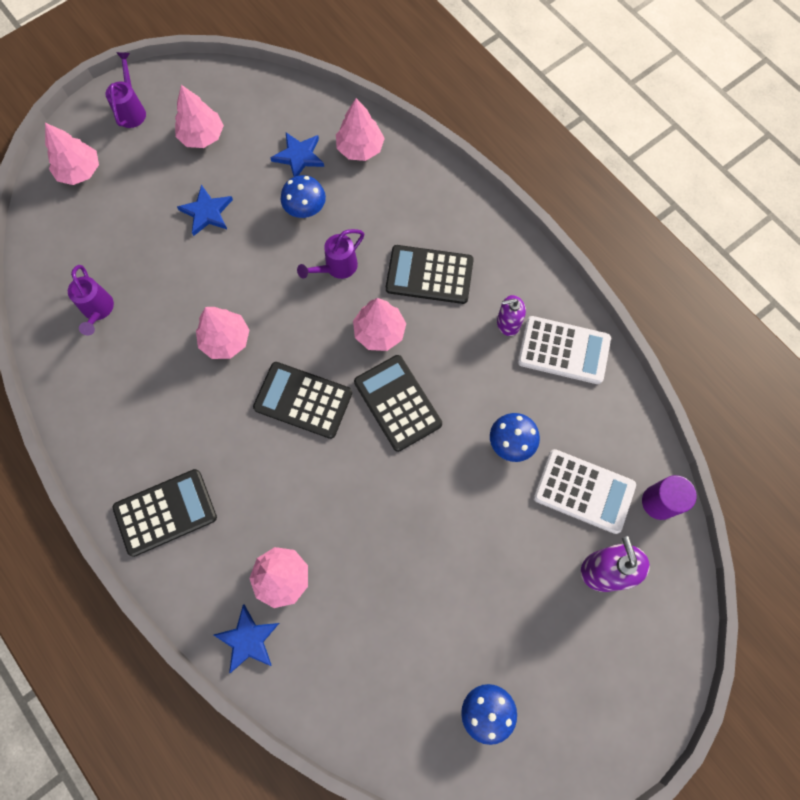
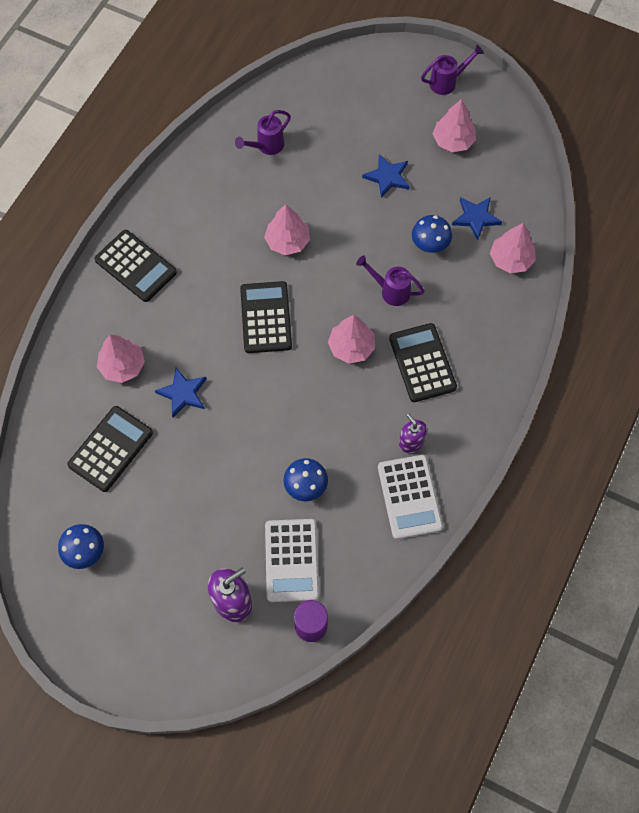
camera: 65 degrees right, 5 degrees down
pink tree [45,123,99,185] -> none
blue star [214,604,279,673] -> blue star moved to [155,368,207,417]
black calculator [354,355,442,452] -> black calculator moved to [67,406,153,492]

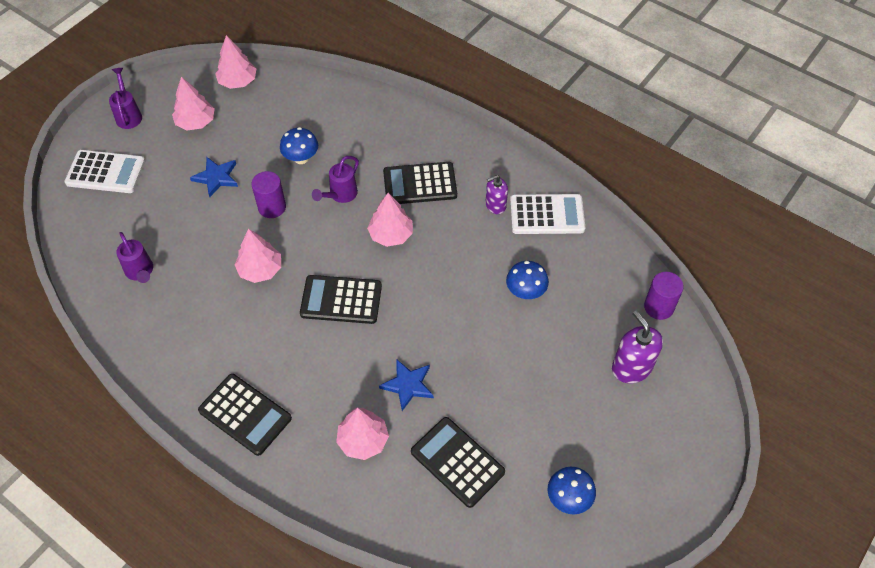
camera: 80 degrees left, 10 degrees down
black calculator [94,230,177,302] -> black calculator turned 75 degrees clockwise [198,374,292,456]
white calculator [265,519,319,602] -> white calculator moved to [64,150,145,193]
blue star [452,197,502,240] -> none
pink tree [490,223,536,274] -> pink tree moved to [215,35,256,89]
none -> purple cylinder [251,171,286,218]

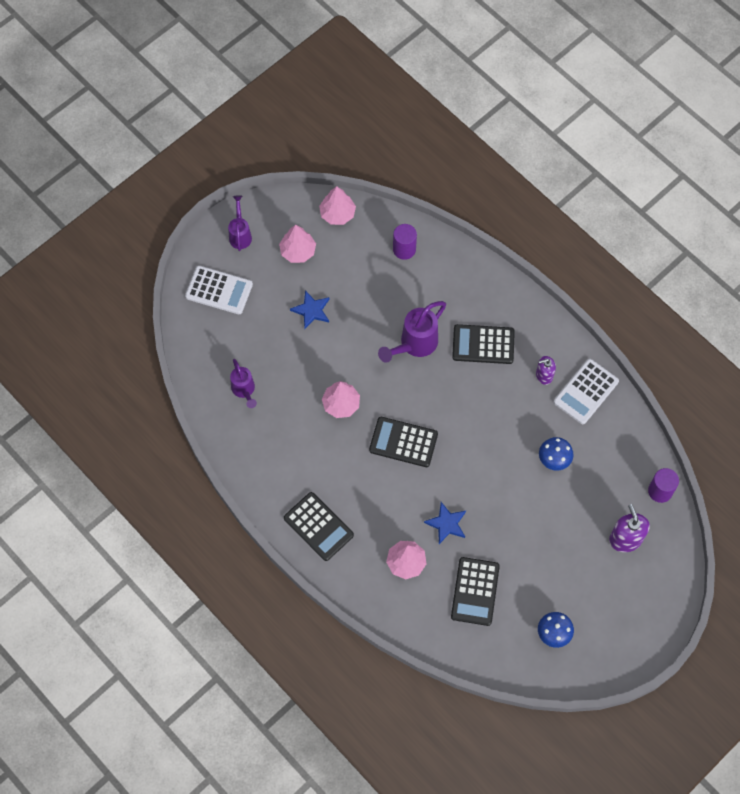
camera: 10 degrees right, 10 degrees up
purple cylinder [251,171,286,218] -> purple cylinder moved to [393,224,417,260]
blue mushroom [280,127,318,164] -> none
purple watering can [312,156,359,203] -> purple watering can [378,301,446,363], size x1.58
pink tree [367,193,413,247] -> none
black calculator [411,417,505,508] -> black calculator turned 135 degrees counterclockwise [451,557,500,626]
white calculator [510,194,586,234] -> white calculator turned 120 degrees clockwise [554,359,619,424]

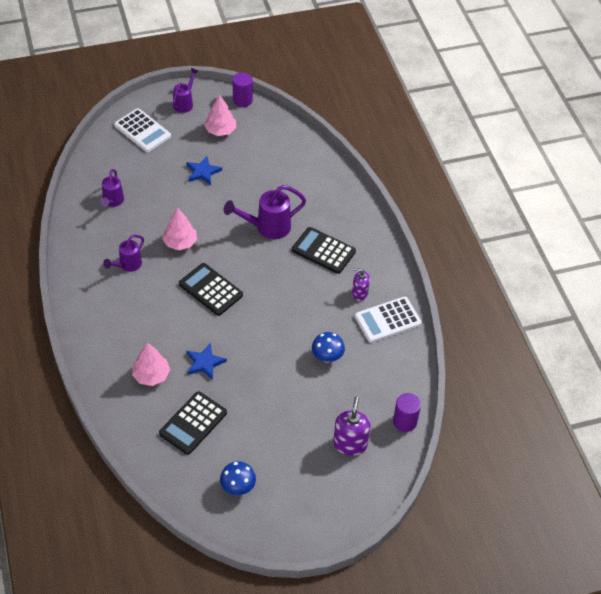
camera: 25 degrees right, 15 degrees down
black calculator [284,492,354,561] -> none
pink tree [319,186,356,225] -> none
purple cylinder [393,224,417,260] -> purple cylinder moved to [232,72,253,107]
none -> purple watering can [103,235,144,272]

